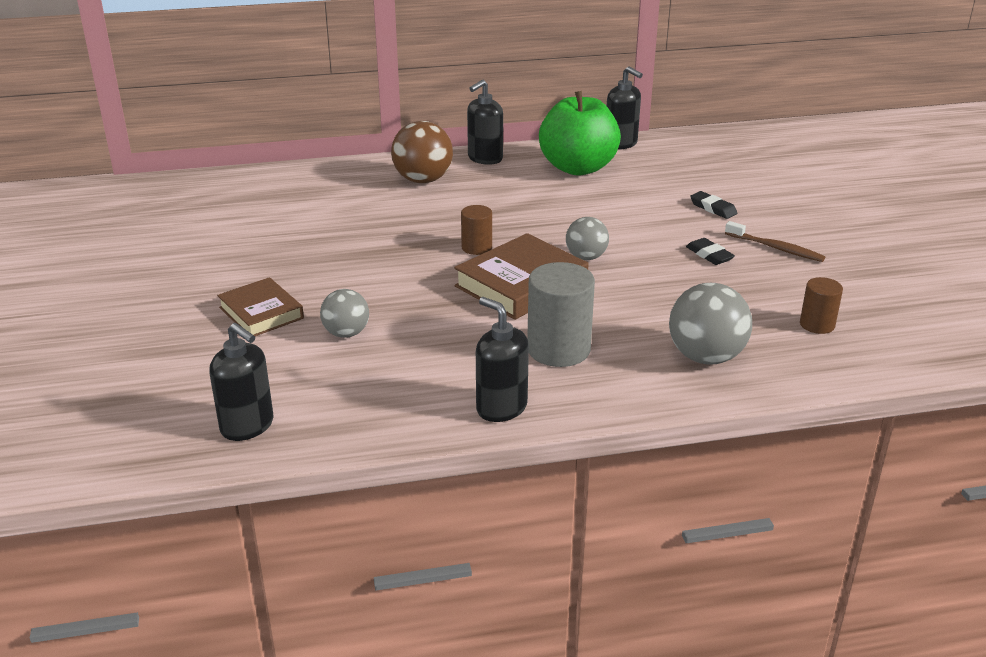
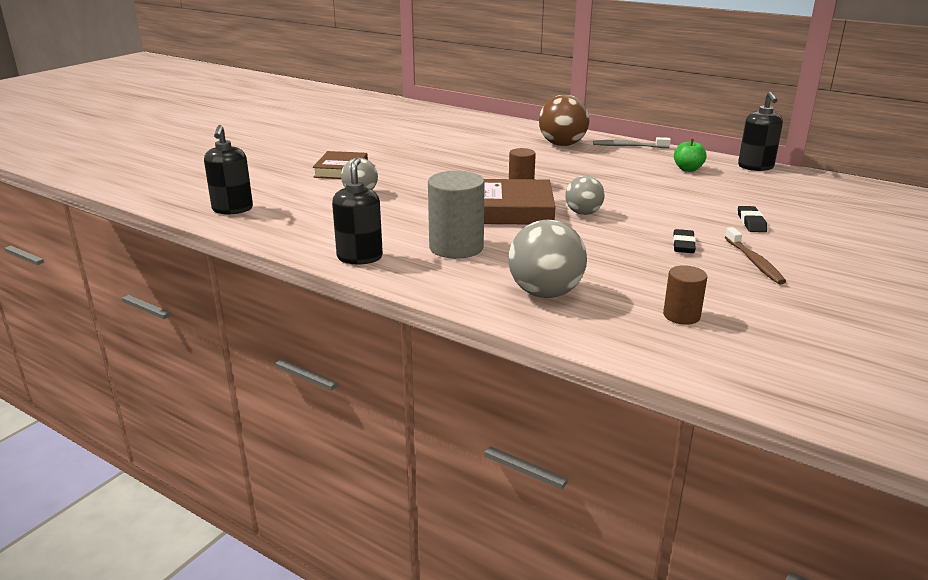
camera: 45 degrees right, 5 degrees down
black soap dispenser [467,80,503,165] -> grey toothbrush [593,137,671,148]
green apple [539,91,621,176] -> green apple [674,139,707,172], size x0.43

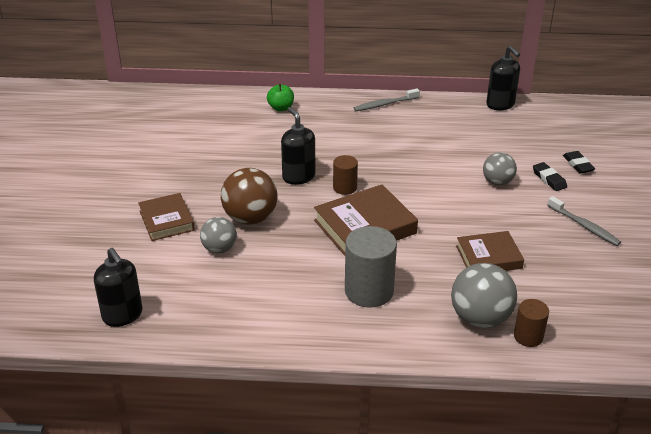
camera: 30 degrees left, 10 degrees up
black soap dispenser [332,158,383,265] -> black soap dispenser moved to [281,107,316,185]
brown ball [539,95,589,146] -> brown ball moved to [221,168,278,224]
grey ball [565,176,605,215] -> grey ball moved to [483,152,517,186]
brown cylinder [663,265,707,325] -> brown cylinder moved to [514,299,549,347]
black eraser [673,229,696,253] -> black eraser moved to [563,151,595,174]
green apple [674,139,707,172] -> green apple moved to [267,84,294,111]
brown toothbrush [725,227,786,284] -> grey toothbrush [547,196,621,246]
none -> brown book [456,231,524,271]

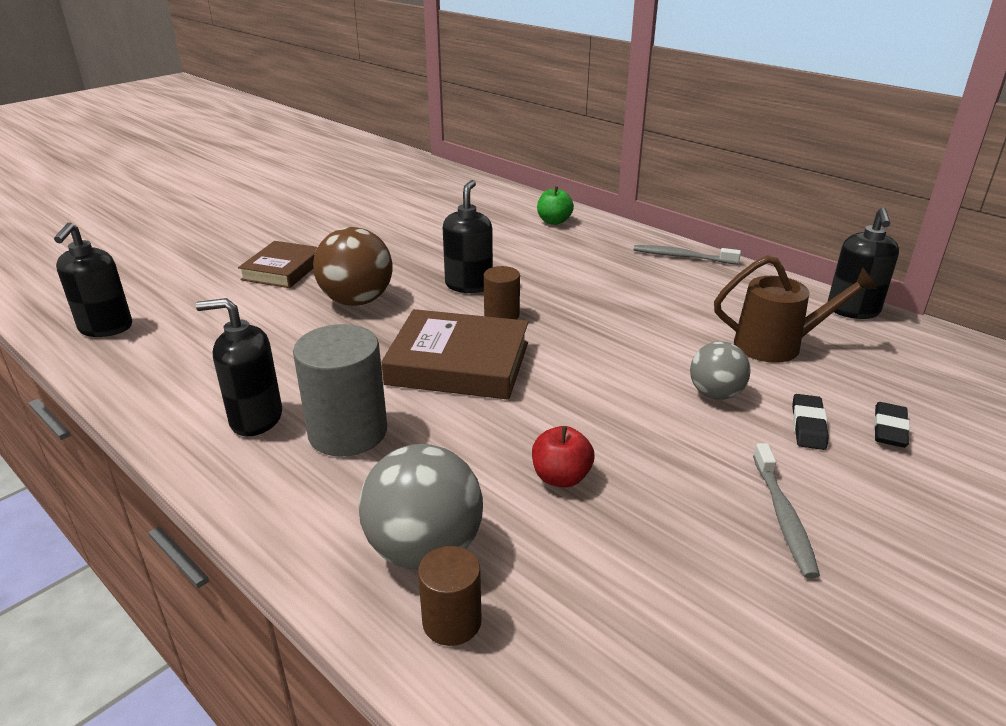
camera: 40 degrees right, 5 degrees down
grey ball [200,217,237,253] -> none
brown book [456,231,524,271] -> red apple [532,426,594,487]
none -> black soap dispenser [196,298,282,436]
none -> brown watering can [714,255,878,363]

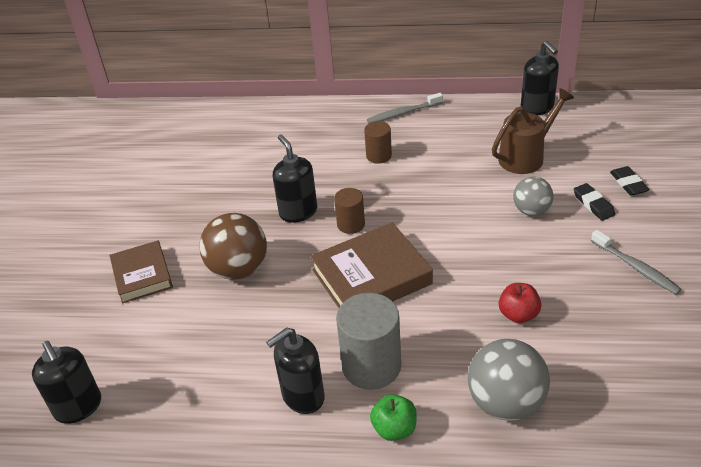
camera: 35 degrees left, 10 degrees up
brown cylinder [418,546,482,646] -> brown cylinder moved to [364,121,392,164]
green apple [537,186,574,225] -> green apple moved to [370,394,417,441]

